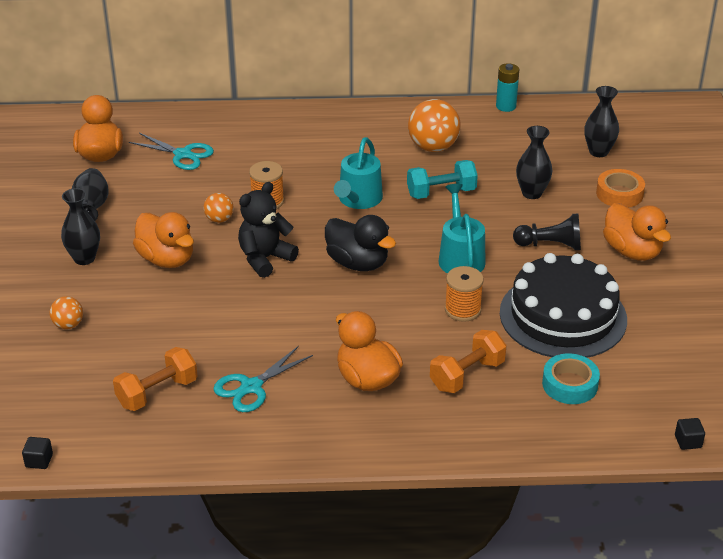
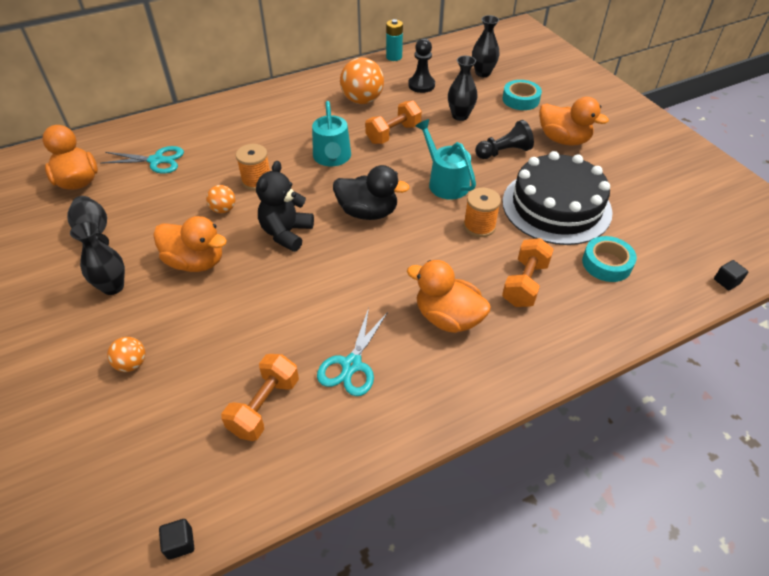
camera: 25 degrees left, 10 degrees up
turquoise dumbbell [407,160,478,199] -> orange dumbbell [365,101,422,144]
orange tape [596,169,645,208] -> turquoise tape [503,80,542,110]
none -> black pawn [408,38,435,93]

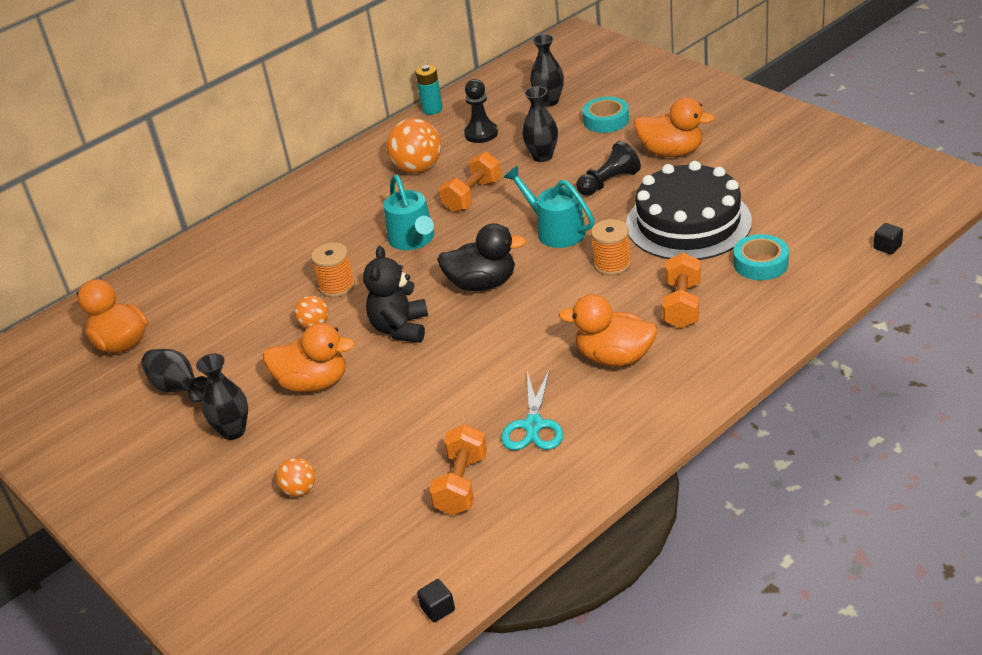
camera: 10 degrees left, 10 degrees down
turquoise scissors [100,146,184,174] -> none

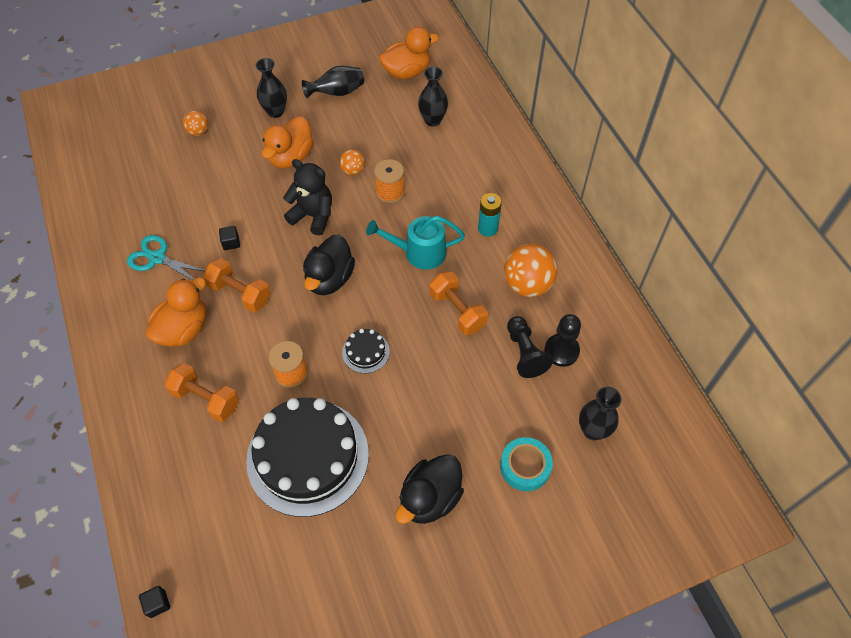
camera: 105 degrees right, 20 degrees up
turquoise battery [415,65,443,115] -> turquoise battery moved to [478,193,502,237]
black cube [417,579,455,622] -> black cube moved to [219,226,240,250]
orange dumbbell [429,424,487,515] -> orange dumbbell moved to [203,258,271,312]
turquoise watering can [504,166,595,248] -> black cake [342,329,390,373]
black vase [522,86,558,162] -> black vase moved to [418,66,448,126]
black pawn [576,141,641,196] -> black pawn moved to [507,316,553,378]
orange duck [634,97,715,157] -> black duck [395,454,464,524]
turquoise tape [734,234,789,280] -> none

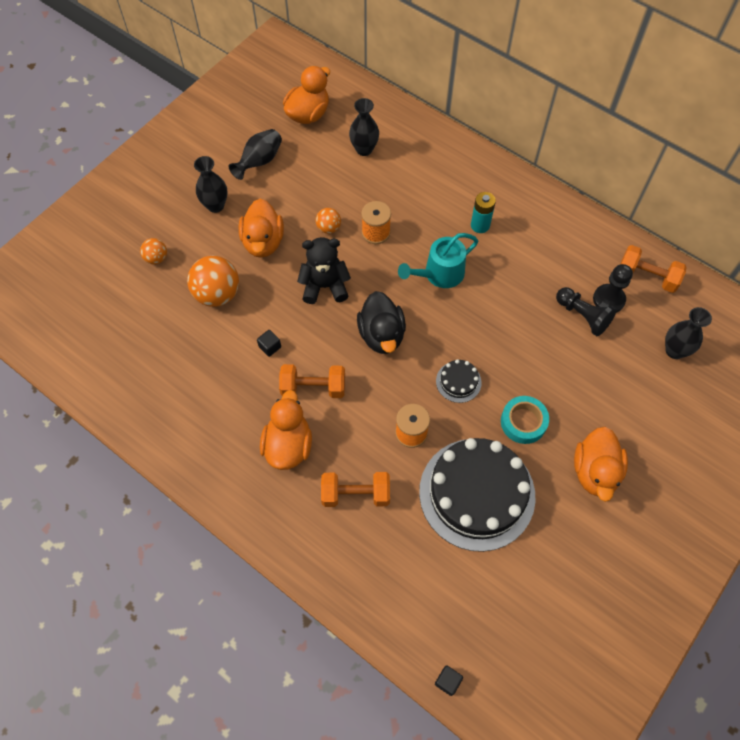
camera: 30 degrees left, 5 degrees up
turquoise scissors [127,235,206,280] -> none
black duck [395,454,464,524] -> orange duck [574,427,628,502]
orange dumbbell [430,271,488,335] -> orange dumbbell moved to [620,245,686,293]
turquoise tape [500,437,553,491] -> turquoise tape moved to [501,396,549,444]
orange ball [504,244,557,297] -> orange ball moved to [187,256,239,307]

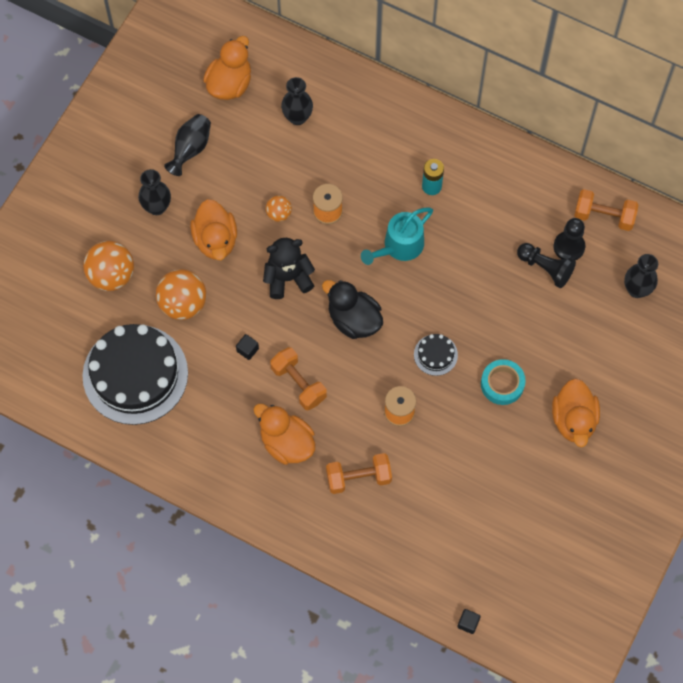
camera: 10 degrees left, 5 degrees up
orange ball [140,238,167,265] -> orange ball [83,241,134,291], size x1.88
orange duck [260,390,312,470] -> orange duck turned 45 degrees counterclockwise [254,404,315,465]
orange dumbbell [279,364,345,398] -> orange dumbbell turned 60 degrees clockwise [270,347,327,411]
black duck [357,291,406,354] -> black duck turned 150 degrees clockwise [322,280,383,339]
black cake [419,438,536,552] -> black cake moved to [83,324,188,425]

